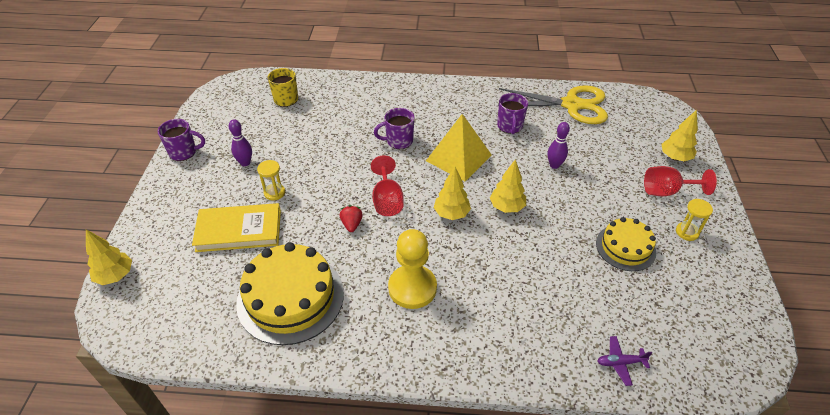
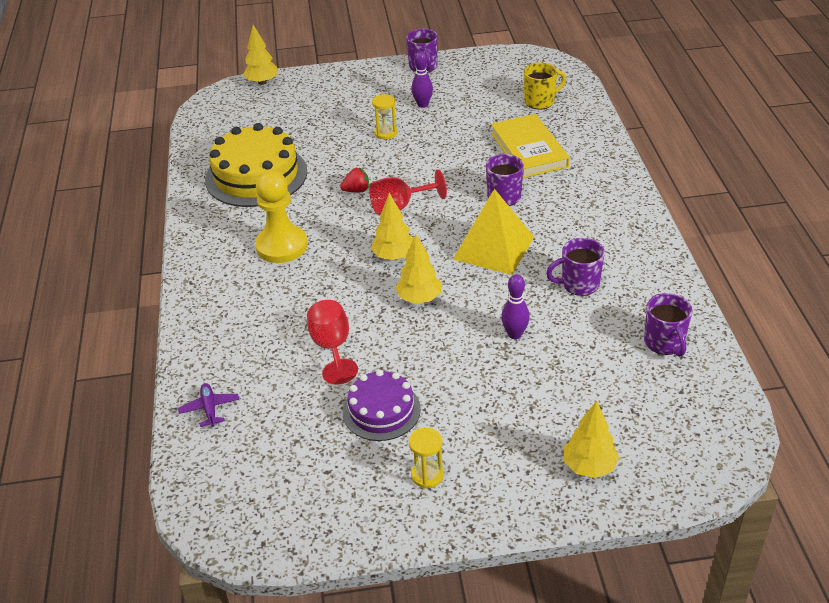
camera: 80 degrees right, 5 degrees down
yellow book [192,203,281,252] -> yellow book moved to [491,114,570,178]
yellow scissors [498,85,608,124] -> purple mug [644,293,692,357]
yellow cake [596,217,656,271] -> purple cake [343,370,421,441]
red goblet [644,166,717,196] -> red goblet moved to [307,300,358,385]

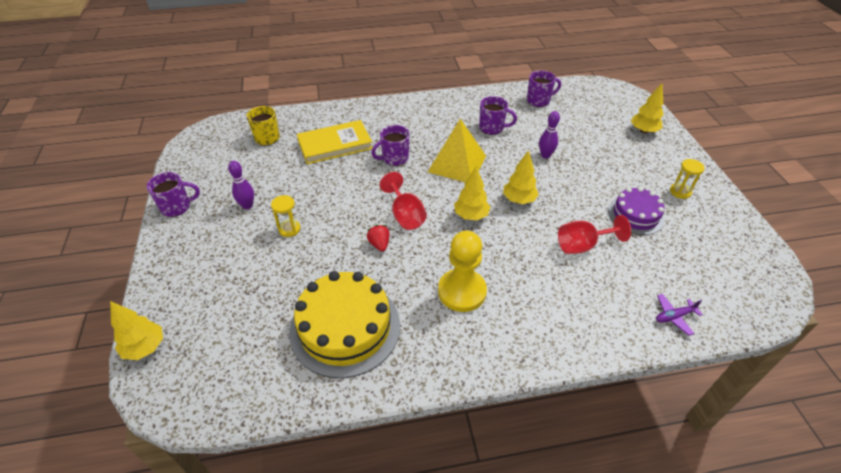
camera: 95 degrees left, 5 degrees up
purple mug [546,238,605,296] -> purple mug turned 60 degrees counterclockwise [479,96,517,135]

